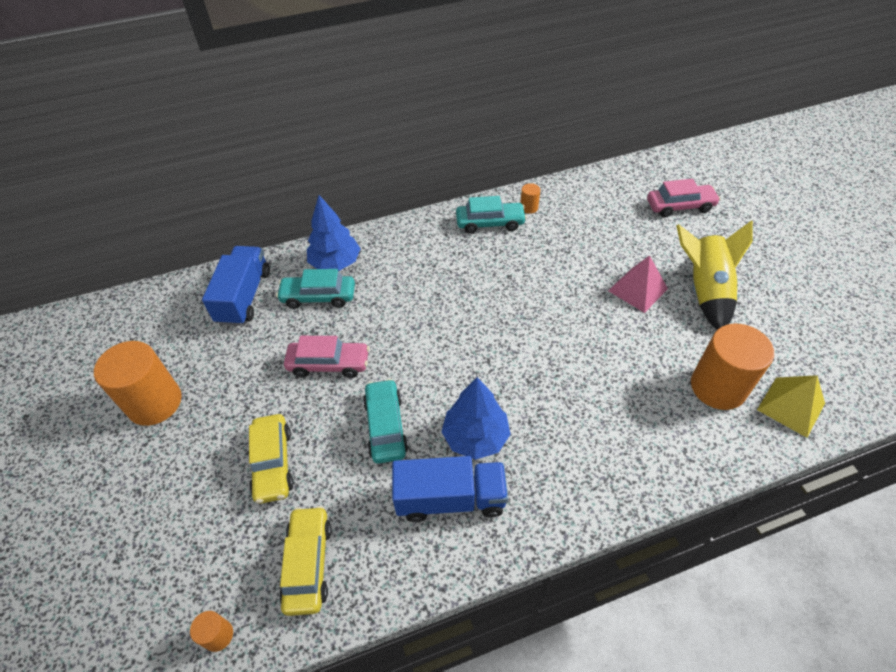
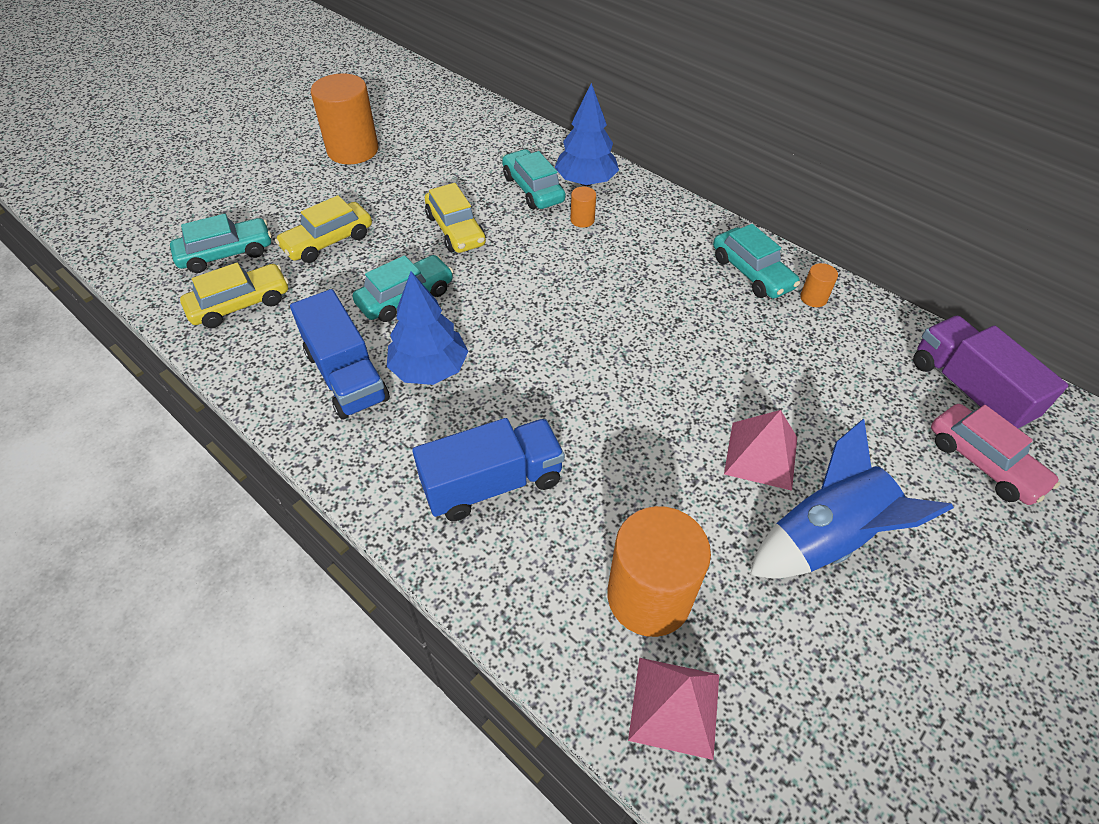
camera: 60 degrees right, 0 degrees up
orange cylinder [190,611,233,652] -> orange cylinder moved to [570,186,596,228]
blue truck [202,246,270,326] -> blue truck moved to [412,418,565,521]
pink car [284,336,369,378] -> yellow car [425,183,486,253]
yellow rocket [677,220,753,330] -> blue rocket [750,419,954,579]
yellow pyramid [757,375,825,438] -> pink pyramid [628,658,719,760]
none -> turquoise car [170,214,272,273]
none -> purple truck [913,316,1069,429]

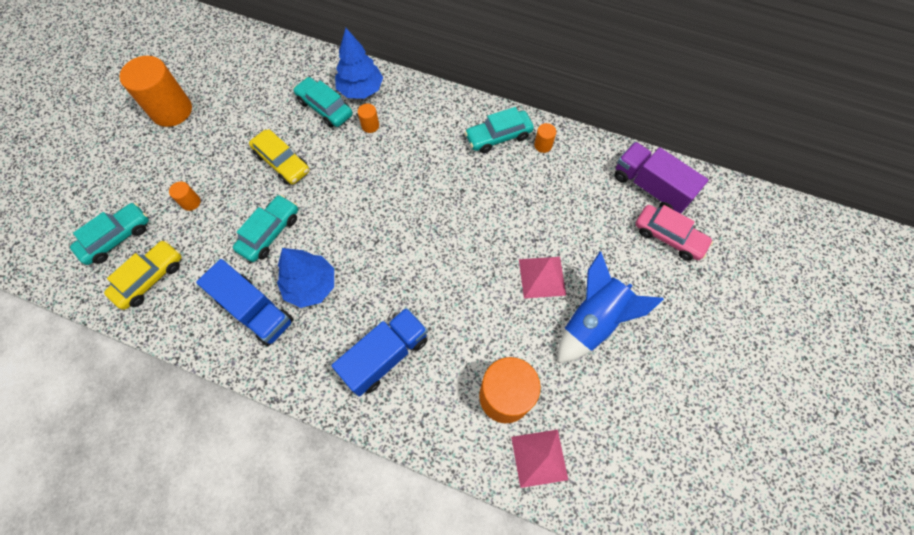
camera: 20 degrees left, 15 degrees up
yellow car [275,195,372,263] -> orange cylinder [169,181,201,211]
turquoise car [713,224,800,299] -> turquoise car turned 120 degrees clockwise [465,107,534,153]

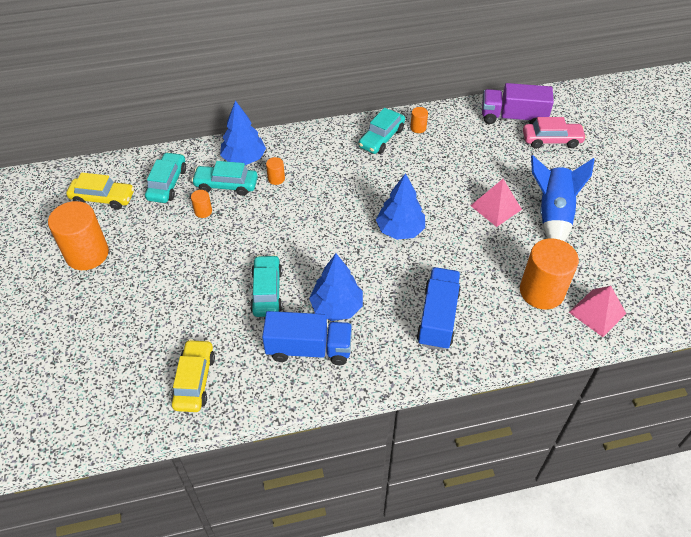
camera: 35 degrees left, 15 degrees down
turquoise car [70,203,149,265] -> turquoise car moved to [145,152,186,203]
orange cylinder [169,181,201,211] -> orange cylinder moved to [191,190,212,218]
yellow car [249,129,309,185] -> yellow car moved to [66,173,134,210]
none -> blue tree [376,173,425,240]

